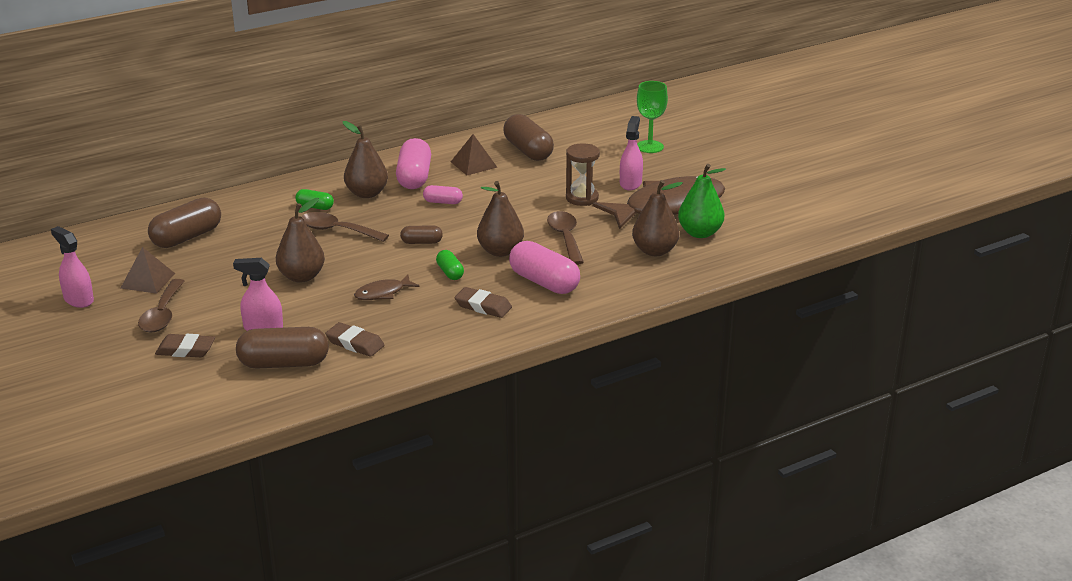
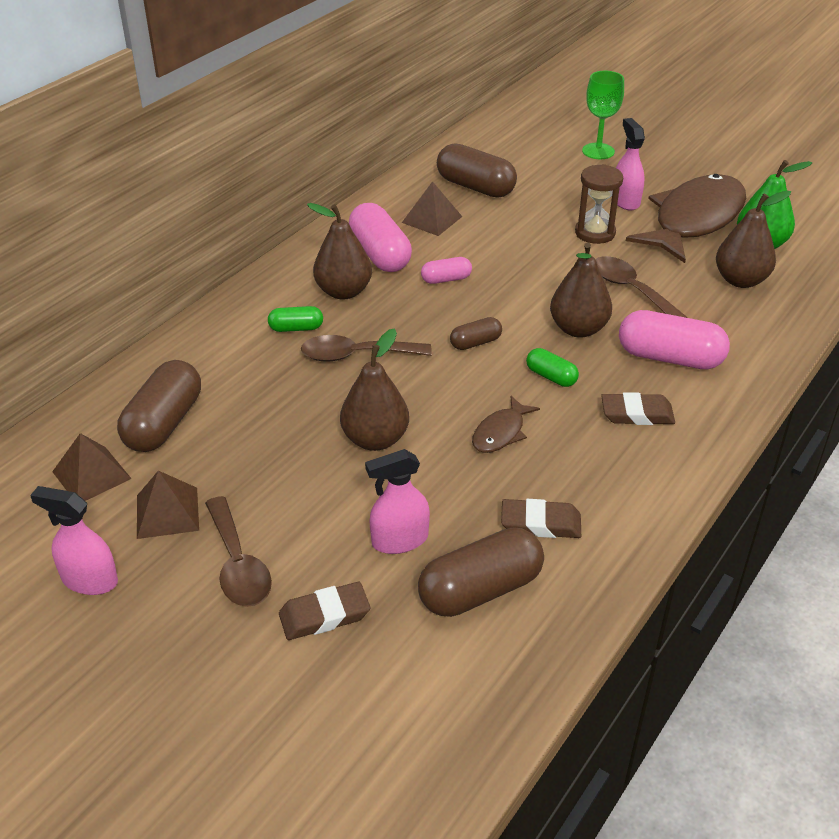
camera: 25 degrees left, 10 degrees up
none -> brown pyramid [52,433,132,501]

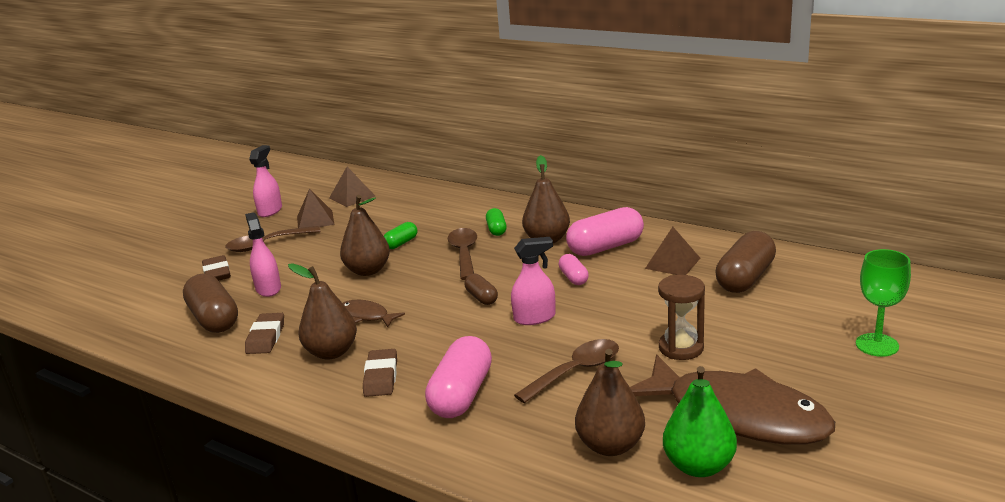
camera: 90 degrees right, 15 degrees down
brown capsule [117,360,201,452] -> none
green capsule [526,348,579,387] -> green capsule moved to [384,222,417,249]
brown pear [550,242,612,338] -> brown pear moved to [288,263,357,360]
pink spray bottle [616,118,645,210] -> pink spray bottle moved to [511,237,556,325]

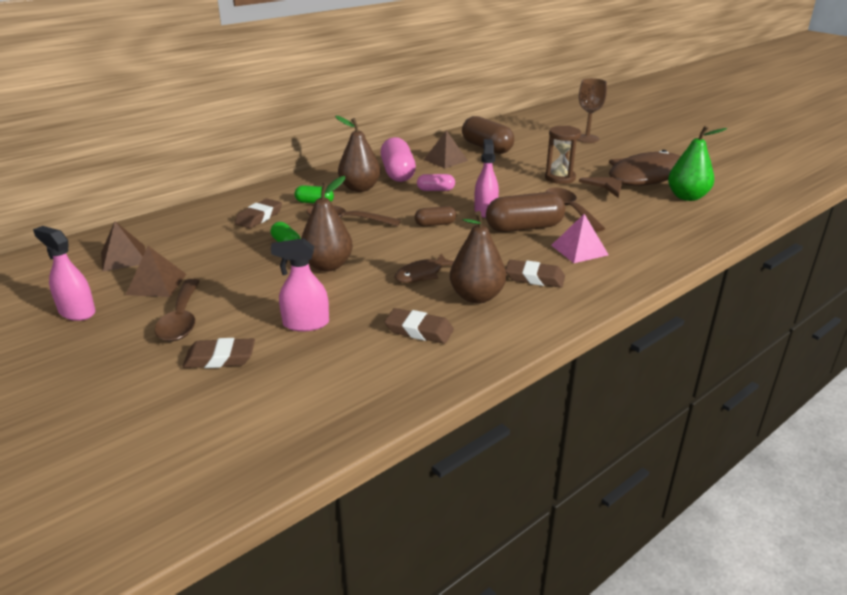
camera: 75 degrees left, 5 degrees up
brown capsule [183,273,238,333] -> brown capsule moved to [486,192,565,232]
pink capsule [425,336,492,418] -> pink pyramid [551,214,609,263]
brown pear [575,349,645,456] -> none
green goblet [856,249,911,357] -> brown goblet [577,78,607,143]
none -> brown eraser [235,198,282,229]

